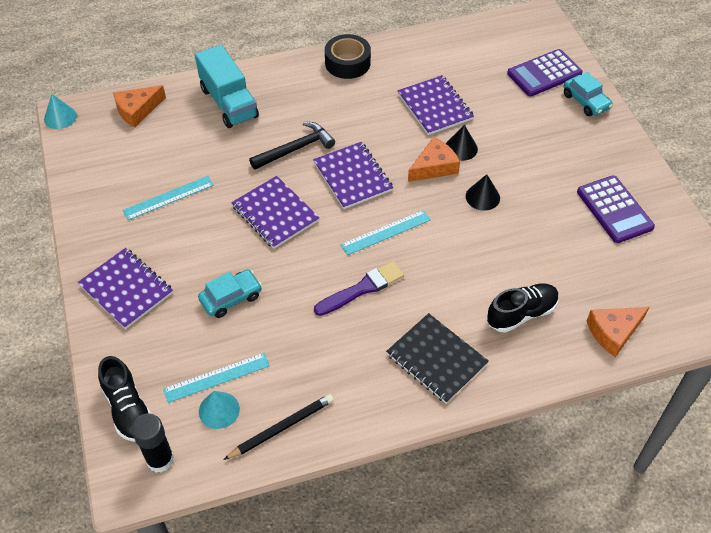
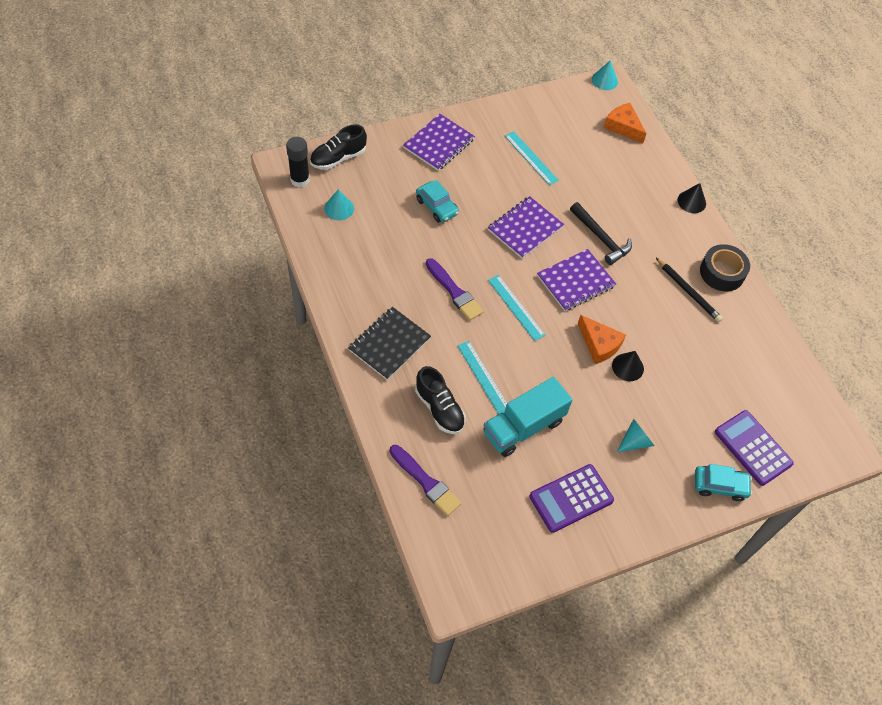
camera: 80 degrees right, 5 degrees up
turquoise ruler [163,353,270,403] -> turquoise ruler moved to [457,341,507,414]
turquoise truck [195,45,259,128] -> turquoise truck moved to [484,377,572,457]
black pencil [223,394,334,460] -> black pencil moved to [656,258,723,322]
purple notebook [398,75,474,135] -> none
black cone [466,174,500,211] -> black cone moved to [678,183,706,213]
turquoise car [563,72,613,116] -> turquoise car turned 135 degrees counterclockwise [695,464,752,501]
orange cheese [587,307,649,357] -> purple brush [390,445,462,516]
none -> turquoise cone [617,419,654,452]

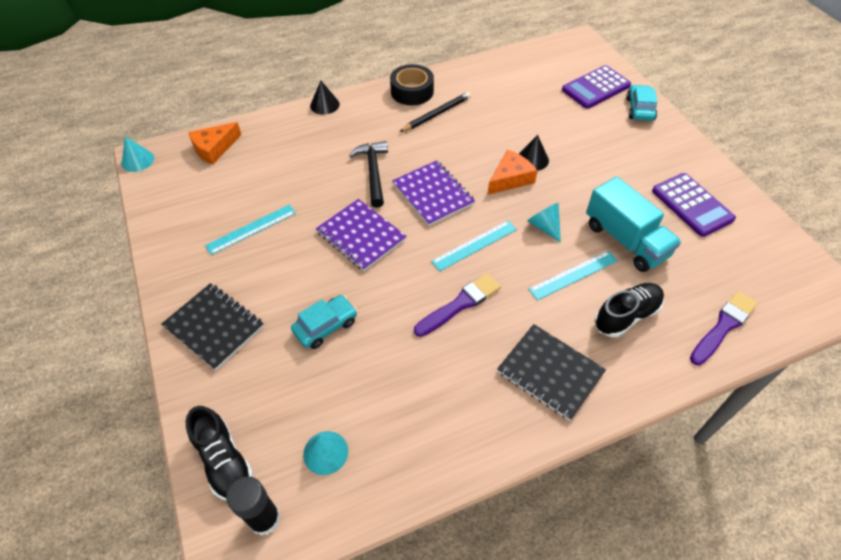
camera: 85 degrees left, 5 degrees down
purple notebook [403,114,475,171] -> black notebook [161,283,264,370]
black hammer [570,202,632,265] -> black hammer turned 60 degrees counterclockwise [349,141,388,208]
turquoise cone [617,419,654,452] -> turquoise cone moved to [527,203,561,243]

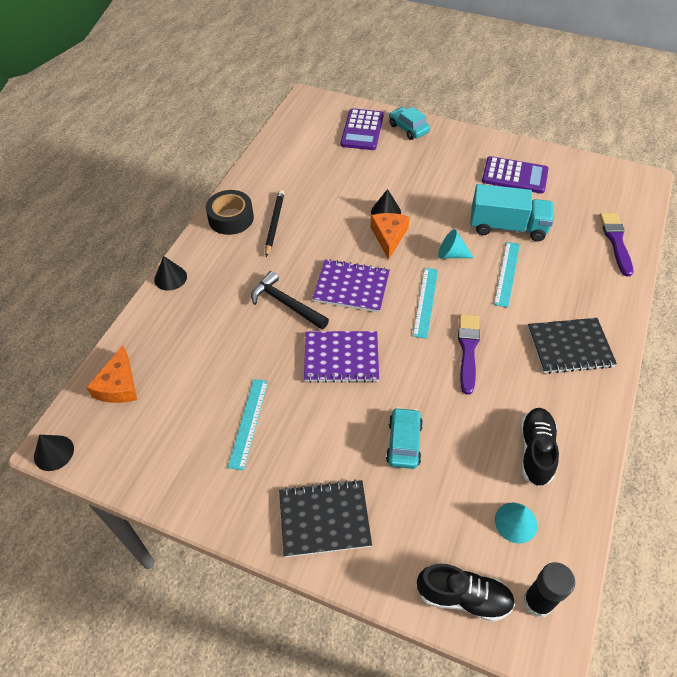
camera: 45 degrees left, 0 degrees up
turquoise cone [122,136,154,172] -> black cone [34,435,74,471]
black shoe [594,283,664,337] -> black shoe moved to [520,408,559,487]

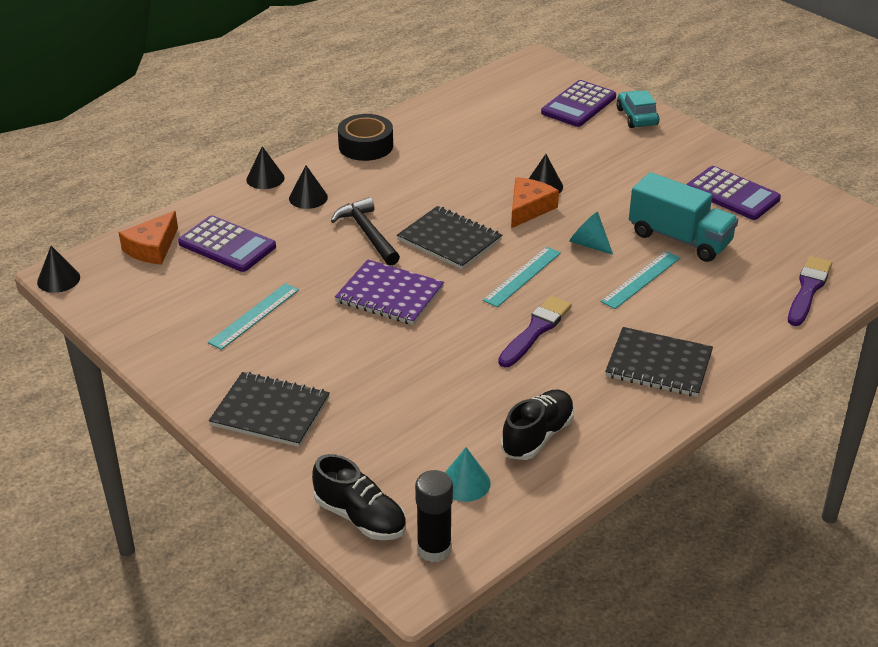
camera: 25 degrees right, 15 degrees down
black pencil [265,190,284,257] -> none
purple notebook [312,259,390,313] -> black notebook [397,206,502,270]
turquoise car [386,407,423,469] -> none
none -> purple calculator [178,215,276,272]
none -> black cone [289,165,328,209]

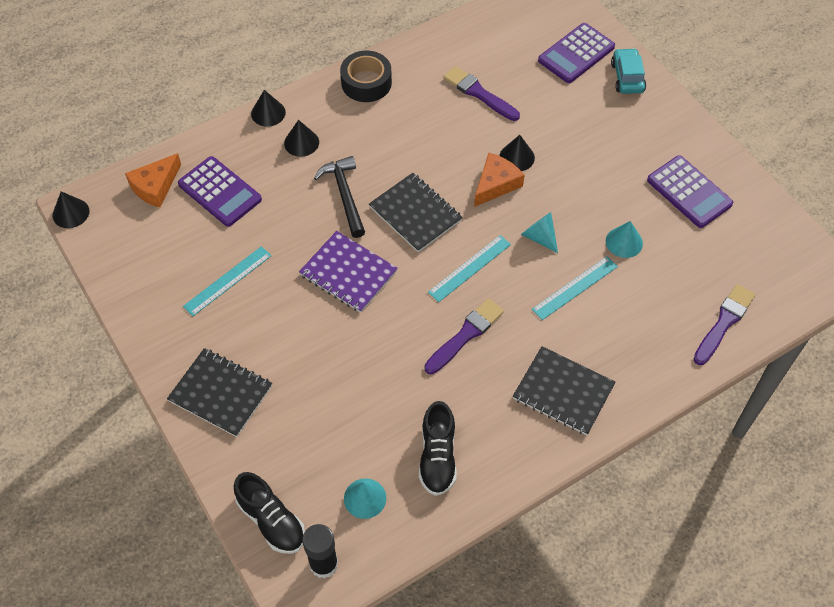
camera: 10 degrees right, 20 degrees up
black shoe [501,390,575,460] -> black shoe turned 135 degrees clockwise [419,401,457,496]
turquoise truck [629,172,738,262] -> turquoise cone [606,221,643,258]
none -> purple brush [443,66,520,121]

